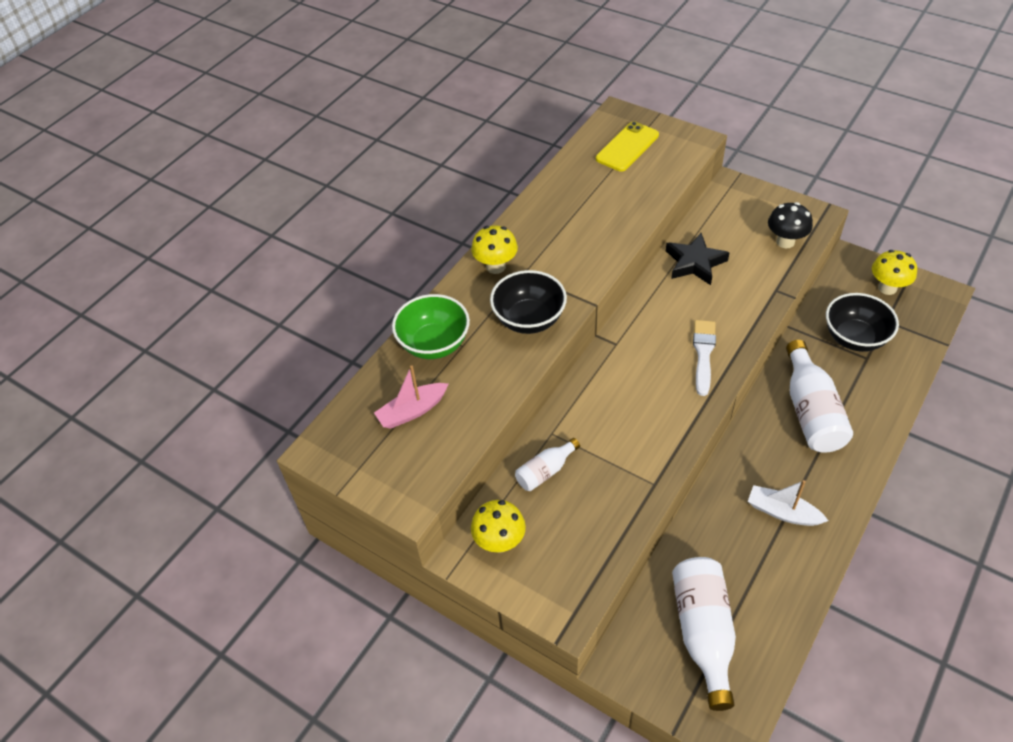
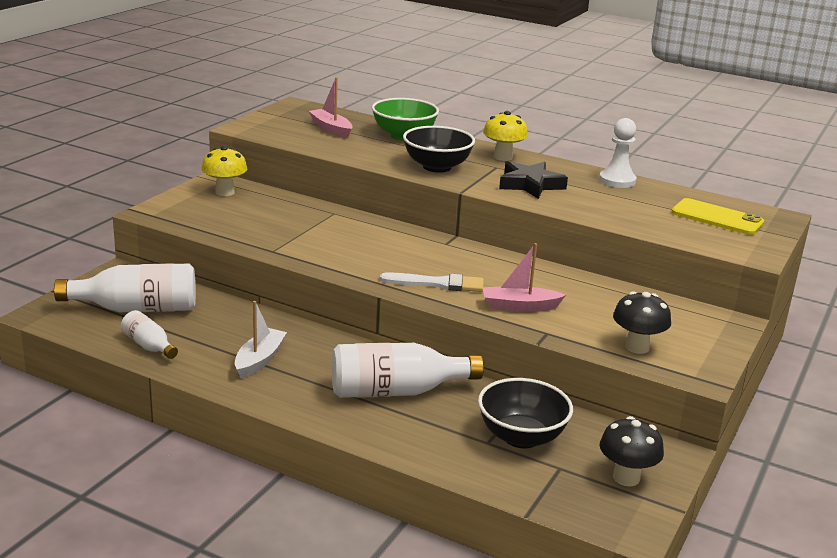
camera: 80 degrees right, 25 degrees down
white bottle [515,438,580,491] -> white bottle moved to [121,310,178,359]
black star [666,233,729,285] -> black star moved to [499,161,568,199]
yellow mushroom [872,250,917,295] -> black mushroom [600,416,664,486]
none -> pink boat [482,243,566,311]
none -> white pawn [599,118,637,188]

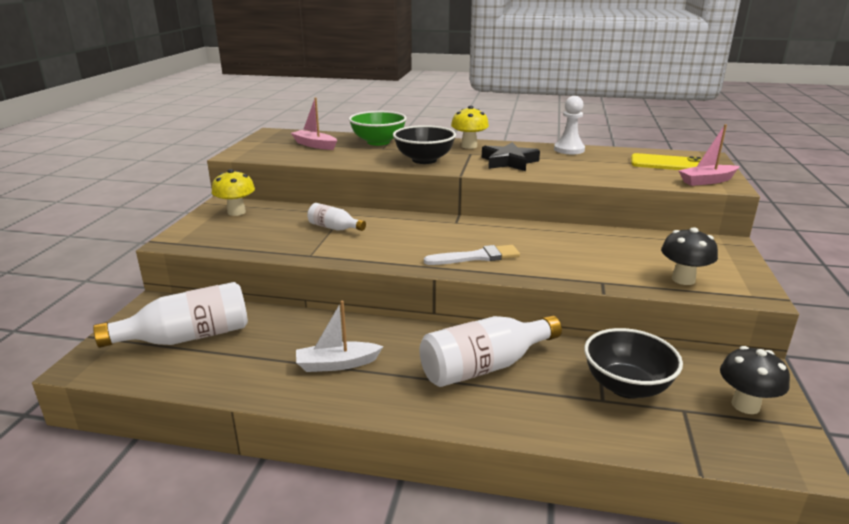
camera: 15 degrees left, 0 degrees up
white bottle [121,310,178,359] -> white bottle moved to [307,203,366,231]
white boat [235,301,287,378] -> white boat turned 105 degrees counterclockwise [296,301,384,372]
pink boat [482,243,566,311] -> pink boat moved to [678,124,739,186]

